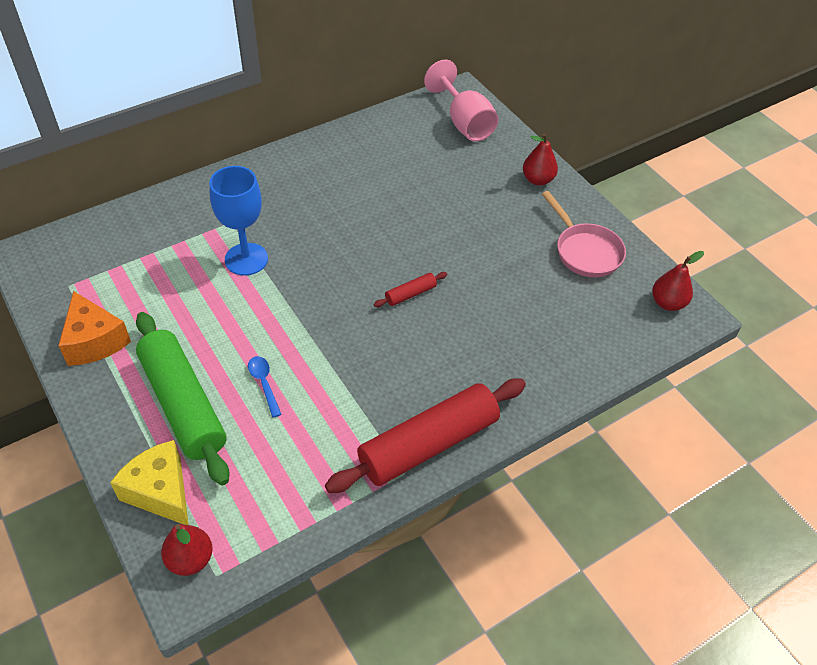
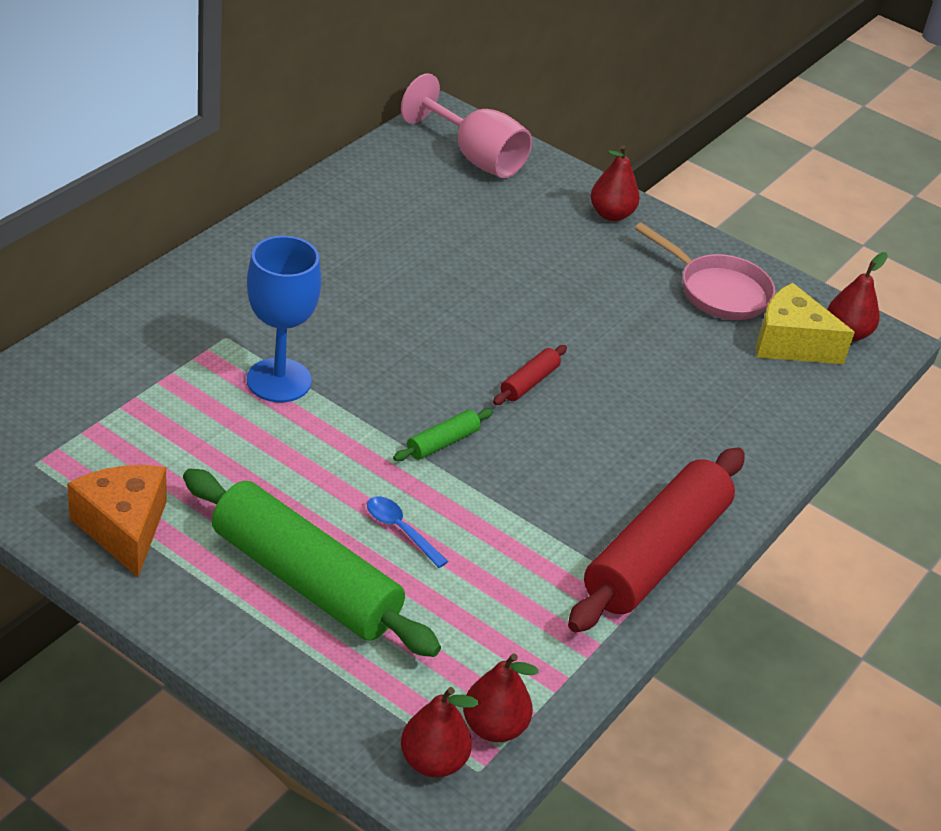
camera: 25 degrees left, 10 degrees down
orange cheese [58,291,131,366] -> orange cheese turned 150 degrees counterclockwise [67,465,167,577]
yellow cheese [110,440,189,525] -> yellow cheese moved to [756,283,855,364]
none -> green rolling pin [393,409,493,461]
none -> red pear [463,653,539,742]

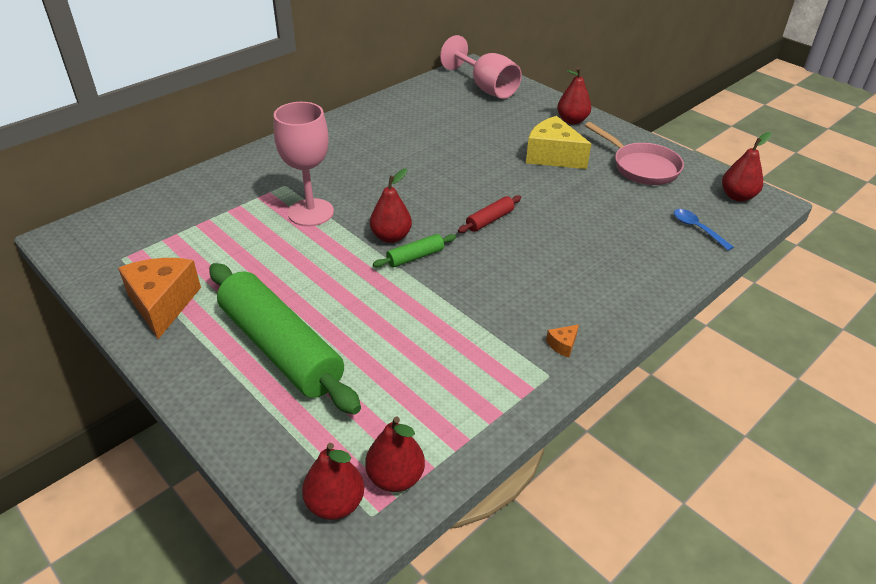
camera: 15 degrees right, 0 degrees up
blue goblet [247,236,321,402] -> pink goblet [274,102,334,226]
blue spoon [367,496,448,568] -> blue spoon moved to [674,209,733,251]
red rolling pin [568,447,745,632] -> orange cheese [546,325,579,358]
yellow cheese [756,283,855,364] -> yellow cheese moved to [526,116,591,169]
none -> red pear [370,168,412,243]

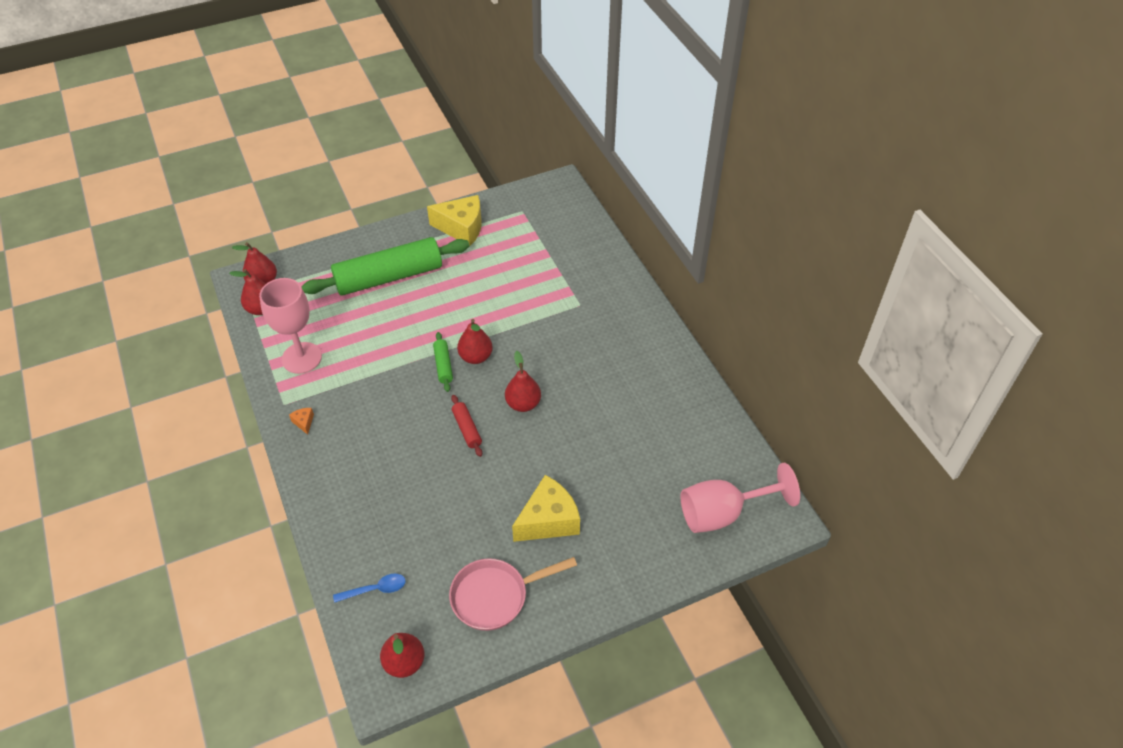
camera: 110 degrees right, 10 degrees up
orange cheese [118,258,201,339] -> yellow cheese [427,195,481,246]
pink goblet [274,102,334,226] -> pink goblet moved to [259,278,322,374]
red pear [557,67,591,124] -> red pear moved to [505,351,541,412]

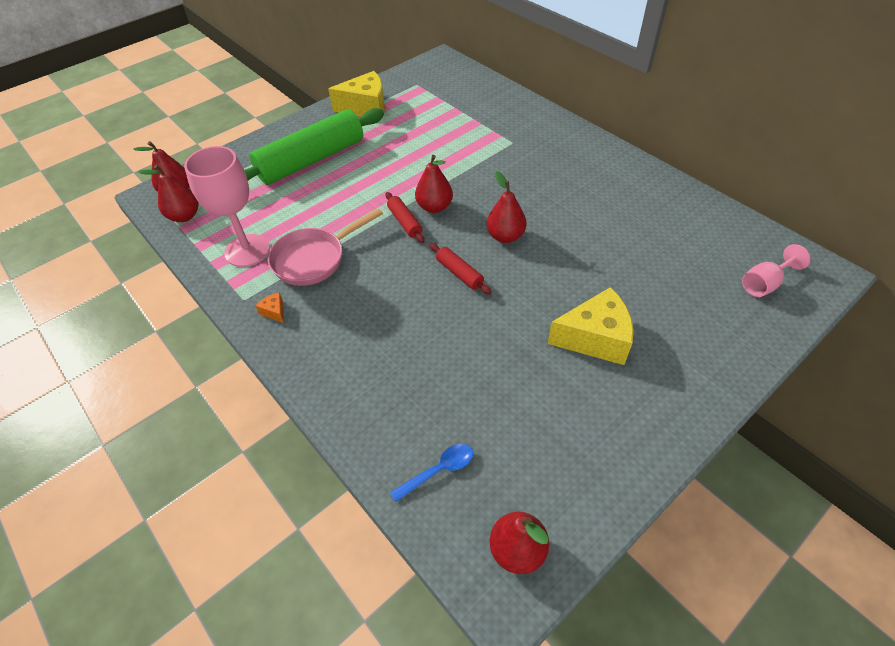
camera: 15 degrees left, 0 degrees up
green rolling pin [433,332,453,392] -> red rolling pin [386,192,425,243]
pink pan [449,557,577,631] -> pink pan moved to [268,208,383,286]
yellow cheese [512,475,580,542] -> yellow cheese turned 45 degrees clockwise [548,287,634,365]
pink goblet [680,463,800,533] -> pink goblet [742,244,811,297], size x0.57

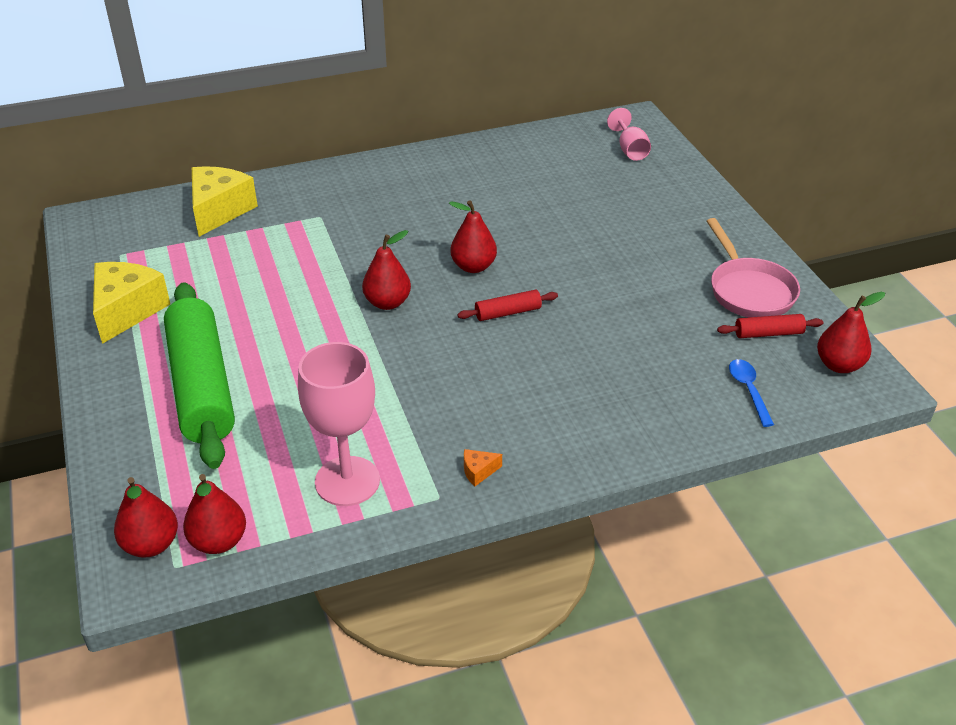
camera: 70 degrees left, 10 degrees down
pink pan [268,208,383,286] -> pink pan moved to [707,218,800,318]
red rolling pin [386,192,425,243] -> red rolling pin moved to [717,314,823,338]
yellow cheese [548,287,634,365] -> yellow cheese moved to [192,166,258,237]

